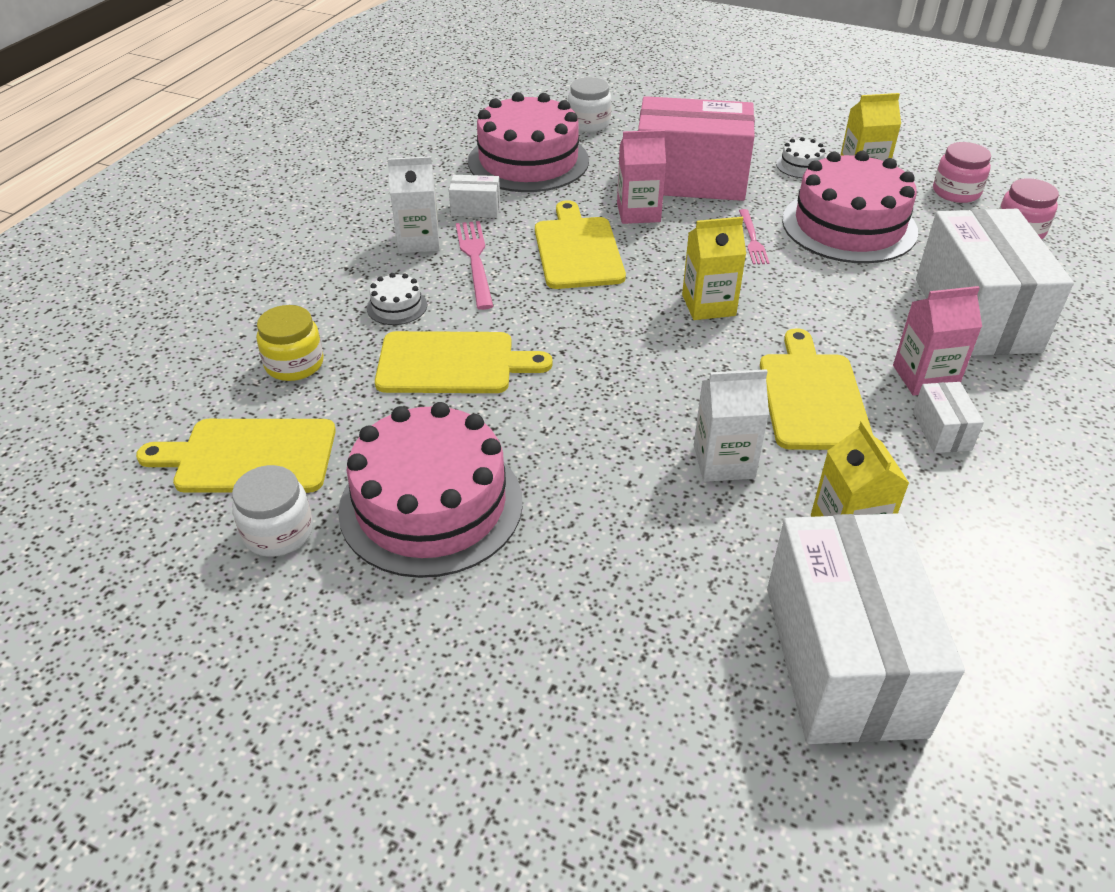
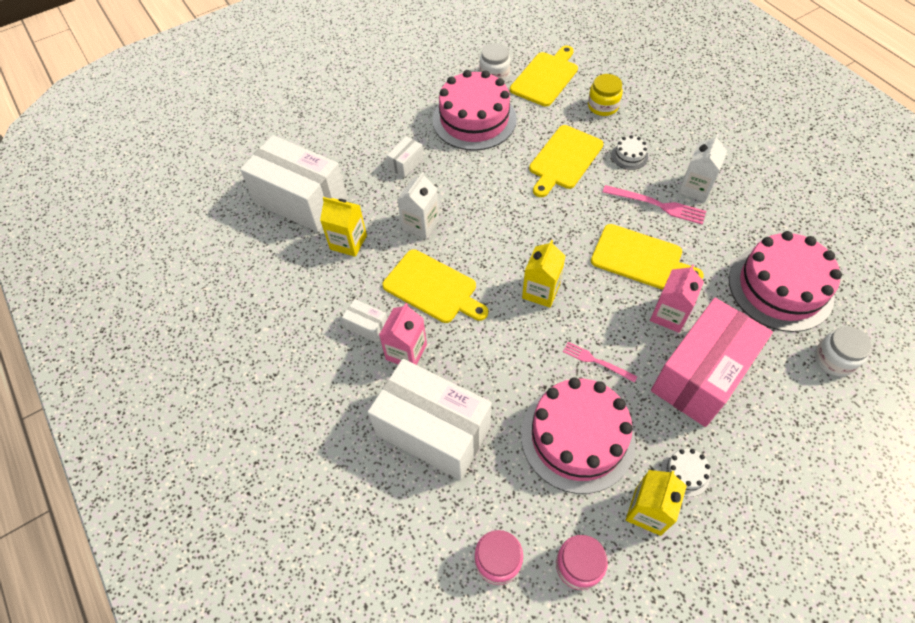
camera: 125 degrees right, 15 degrees up
white box [449,175,500,218] -> white box moved to [387,136,424,178]

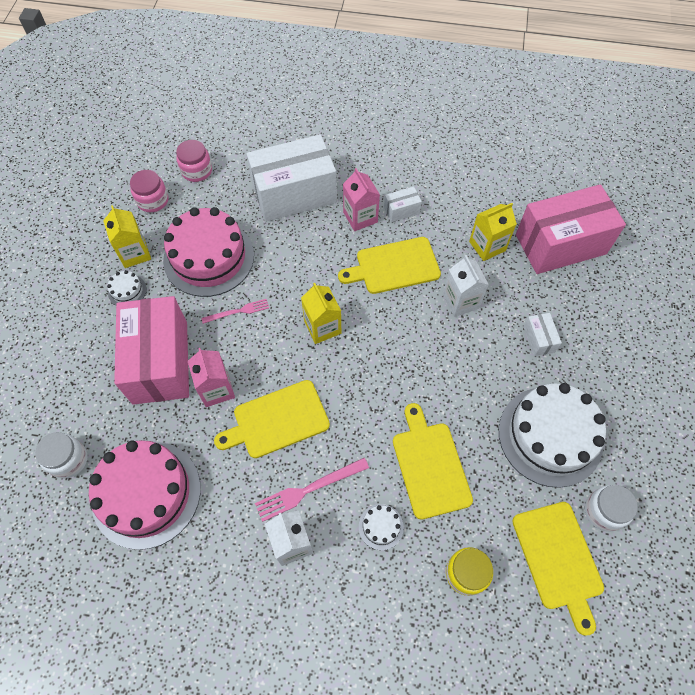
camera: 130 degrees right, 5 degrees up
white box [240,135,347,232] -> pink box [516,184,626,274]
pink cake [433,70,517,151] -> white cake [499,383,606,488]

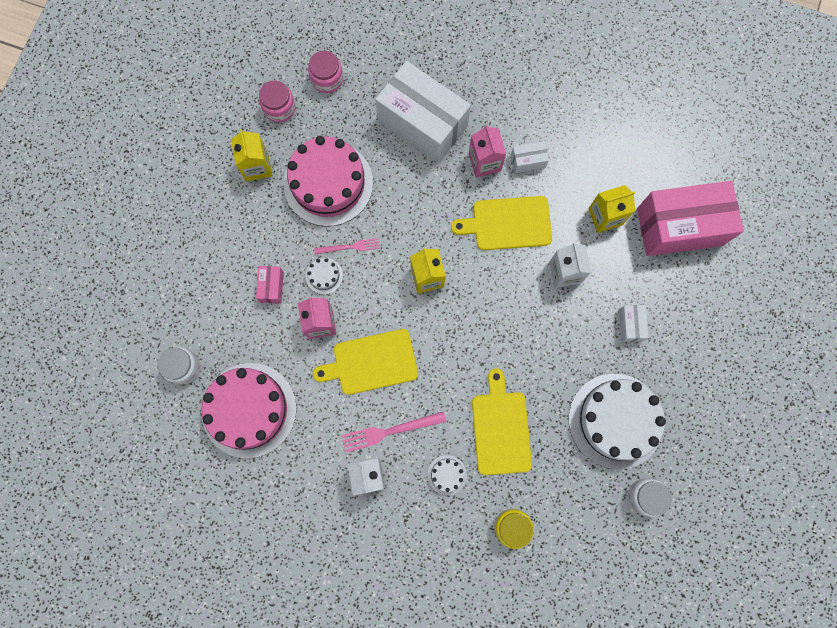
camera: 10 degrees right, 15 degrees up
white cake [107,270,147,306] -> white cake moved to [306,258,343,294]
pink box [114,296,189,405] -> pink box [256,266,284,304], size x0.41
white box [247,134,337,222] -> white box turned 45 degrees clockwise [375,61,471,163]
yellow cutting board [512,502,604,636] -> none

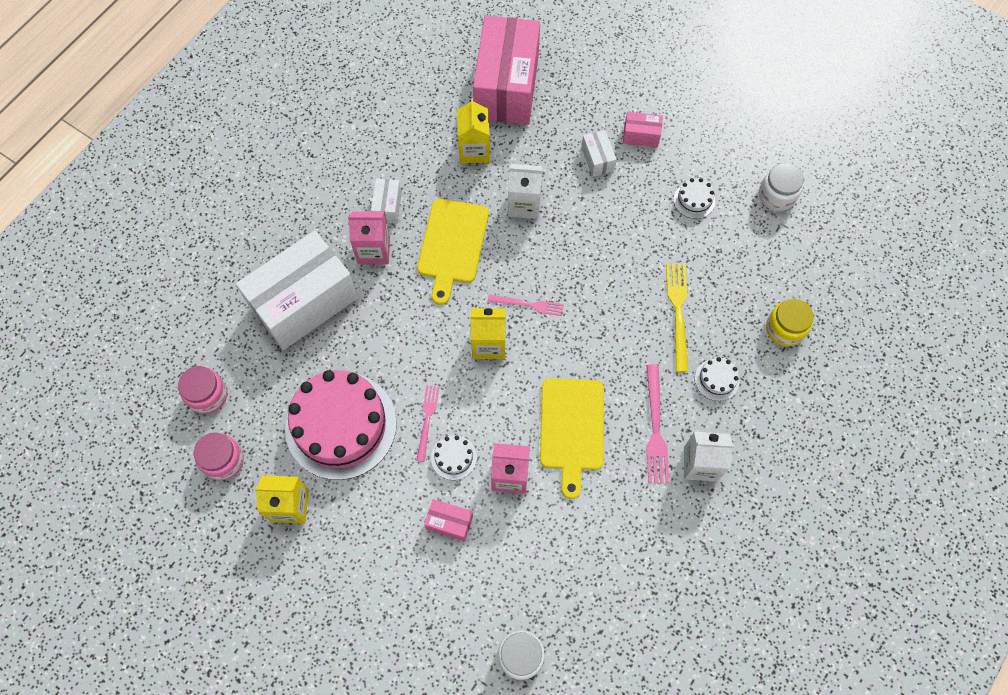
camera: 75 degrees left, 10 degrees down
pink cake [201,363,297,458] -> none
yellow cutting board [472,369,532,475] -> yellow fork [666,263,688,372]
white cake [569,374,666,469] -> white cake [674,178,715,219], size x0.41
white box [619,305,649,342] -> white box turned 60 degrees clockwise [582,130,617,177]
none -> pink fork [488,295,564,316]
none -> pink box [623,112,663,147]

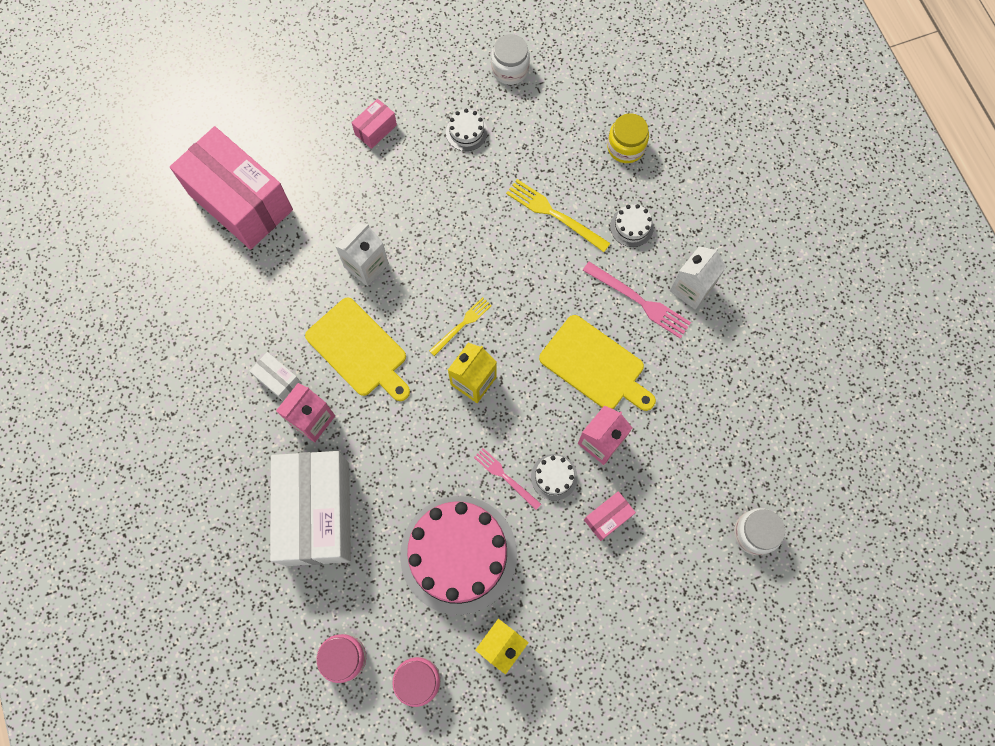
camera: 55 degrees left, 5 degrees up
yellow carton [457,98,490,164] -> none
pink fork [488,295,564,316] -> yellow fork [429,297,492,356]
white box [582,130,617,177] -> none

